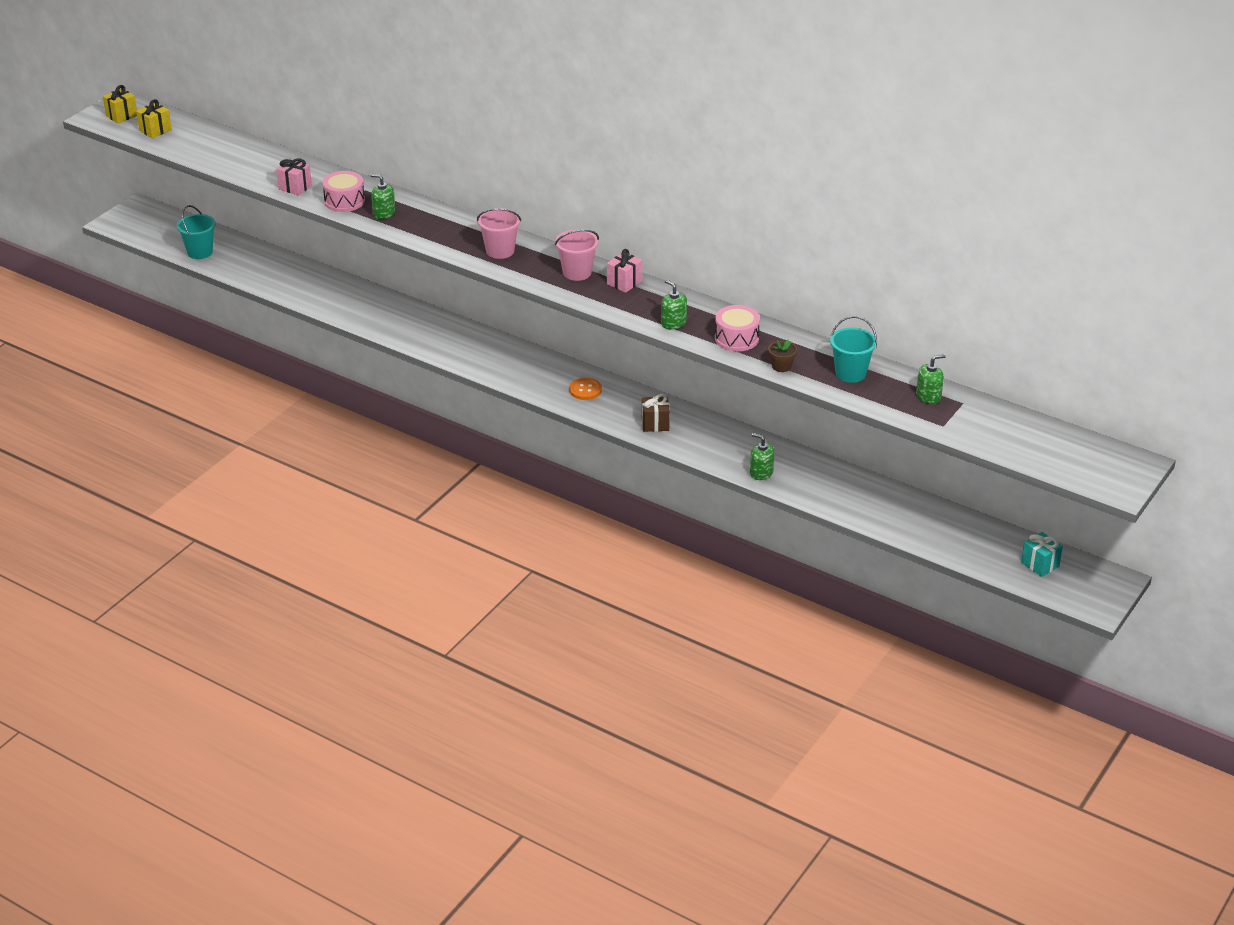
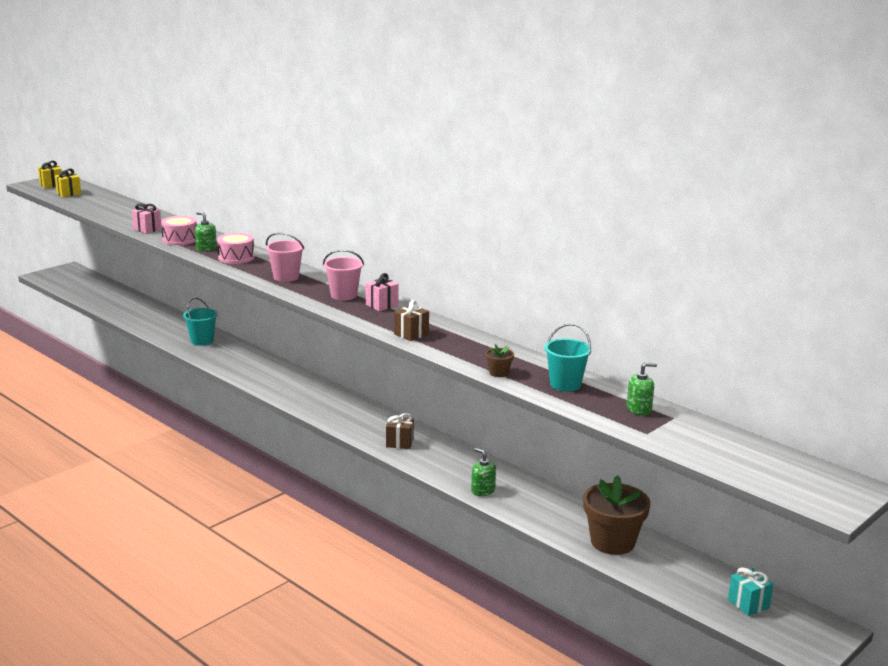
camera: 10 degrees right, 15 degrees down
turquoise bucket [177,205,216,259] -> turquoise bucket moved to [183,297,218,346]
orange button [569,378,602,400] -> none
green soap dispenser [661,280,687,329] -> brown gift [394,300,429,341]
pink drum [715,305,760,351] -> pink drum moved to [217,233,254,264]
none -> brown flower pot [583,475,650,555]

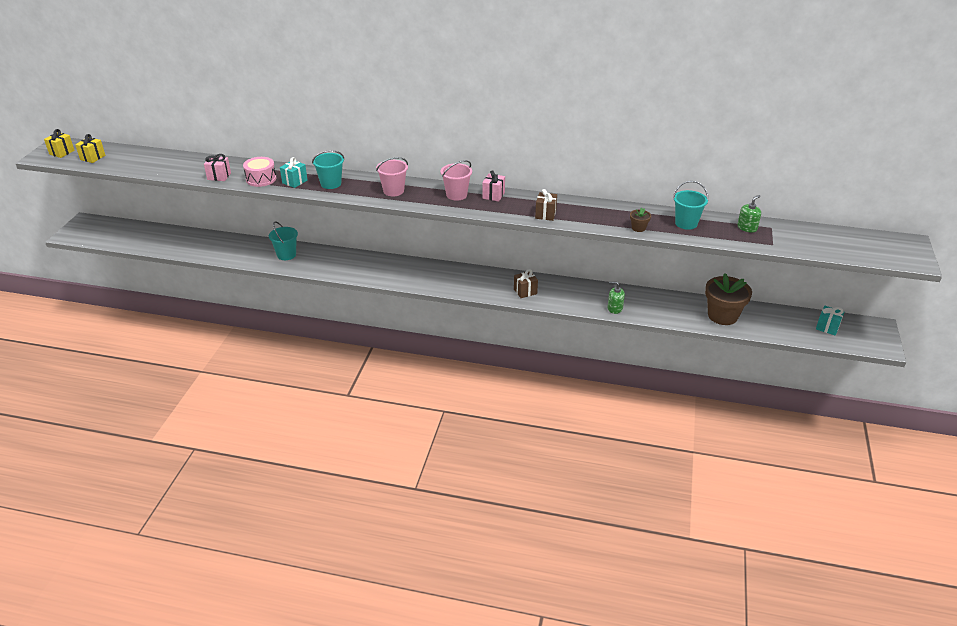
camera: 30 degrees left, 15 degrees up
green soap dispenser [195,212,217,252] -> turquoise gift [280,157,308,188]
pink drum [217,233,254,264] -> turquoise bucket [312,150,344,189]

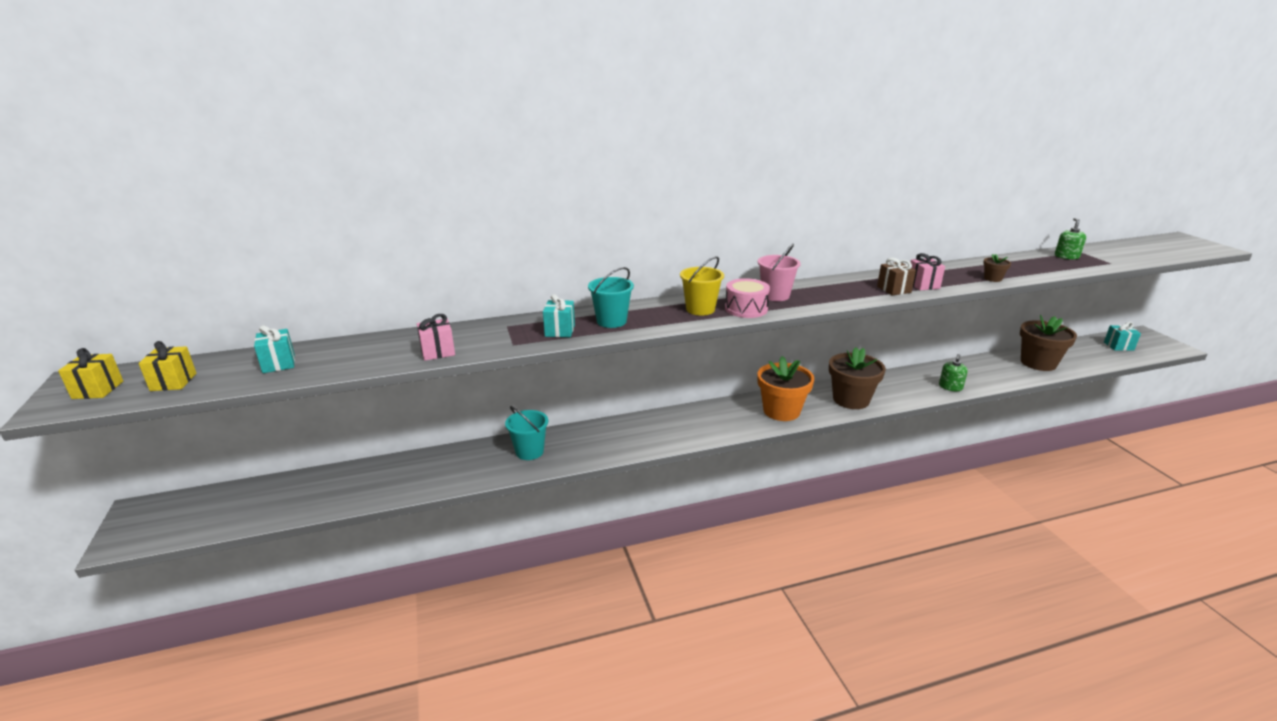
camera: 30 degrees left, 10 degrees down
pink drum [243,157,277,187] -> pink drum moved to [725,278,770,318]
pink bucket [376,157,408,196] -> yellow bucket [680,256,724,316]
pink gift [482,170,505,202] -> pink gift moved to [911,253,945,290]
brown gift [514,269,538,298] -> brown flower pot [829,347,886,409]
green soap dispenser [608,282,625,314] -> green soap dispenser turned 45 degrees counterclockwise [939,354,968,391]
turquoise bucket [673,181,708,230] -> none
none -> turquoise gift [254,325,295,373]
none -> orange flower pot [757,356,814,421]

